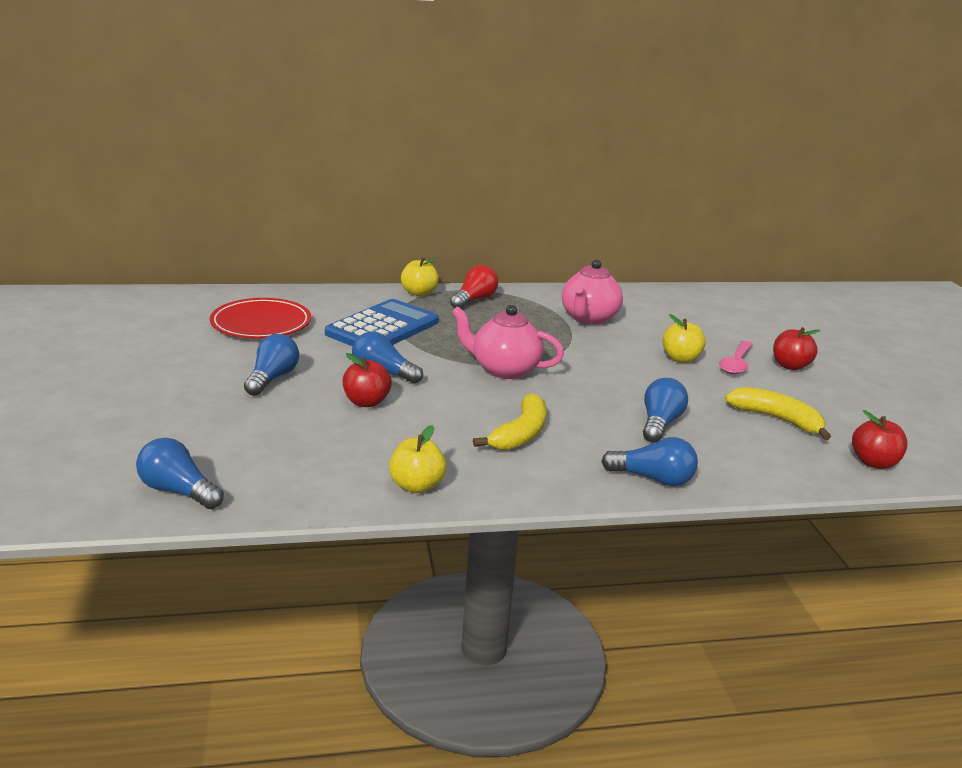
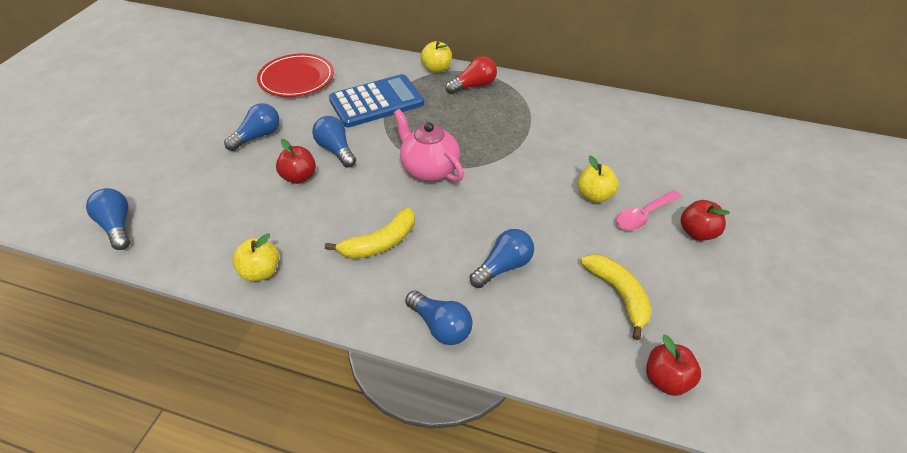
camera: 30 degrees right, 20 degrees up
pink teapot [562,260,623,325] -> none

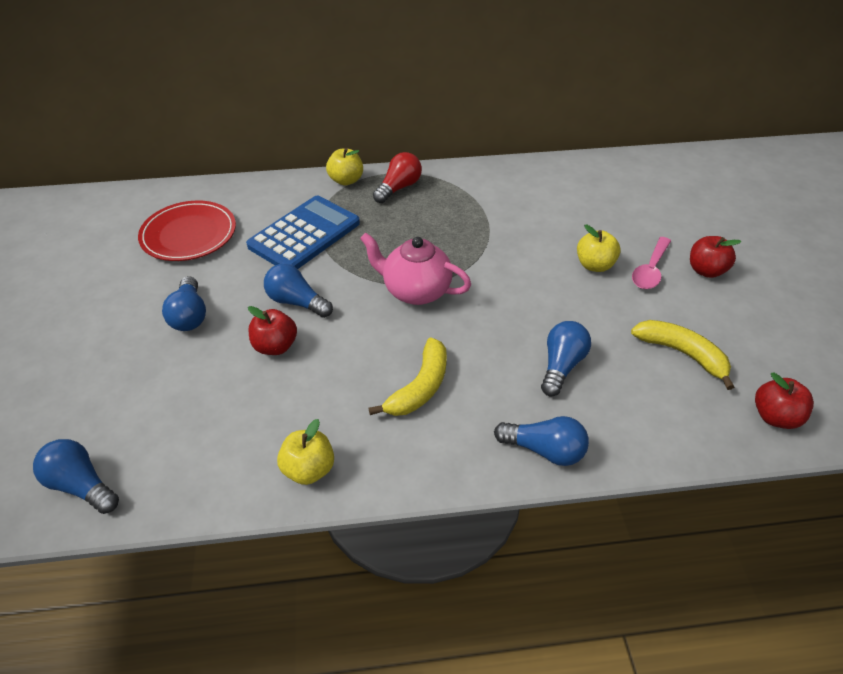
camera: 25 degrees left, 0 degrees up
blue light bulb [224,103,279,151] -> blue light bulb turned 150 degrees clockwise [162,276,206,331]

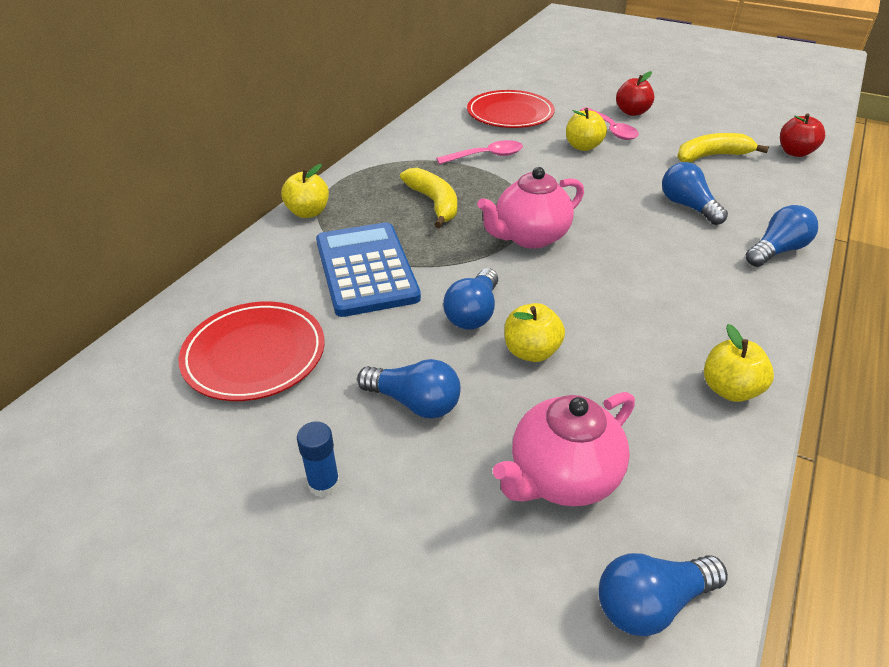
camera: 55 degrees left, 5 degrees down
red apple [248,306,297,355] -> yellow apple [504,303,565,362]
blue light bulb [264,264,333,318] -> blue light bulb turned 45 degrees counterclockwise [443,268,498,330]
yellow banana [368,337,447,416] -> yellow banana moved to [400,168,457,228]
red light bulb [373,152,422,203] -> none
none -> blue glue stick [297,422,340,497]
none -> pink spoon [436,140,523,164]
none -> red plate [467,90,555,128]
none -> pink teapot [493,392,635,507]

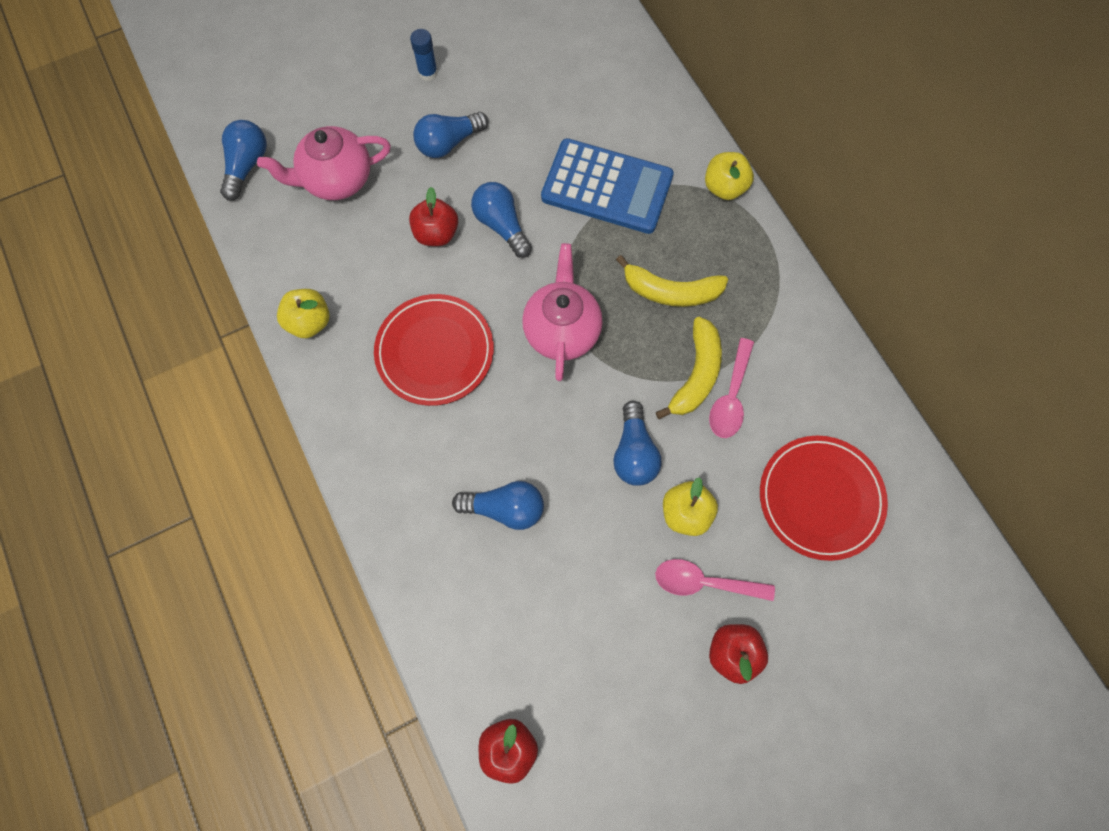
camera: 125 degrees right, 30 degrees up
red plate [178,301,325,401] -> red plate moved to [374,294,494,406]
pink teapot [493,392,635,507] -> pink teapot turned 105 degrees counterclockwise [257,126,391,200]
yellow apple [504,303,565,362] -> red apple [409,187,458,246]
yellow banana [677,133,769,163] -> yellow banana moved to [656,317,722,419]
blue light bulb [746,205,818,267] -> blue light bulb moved to [613,401,662,486]

